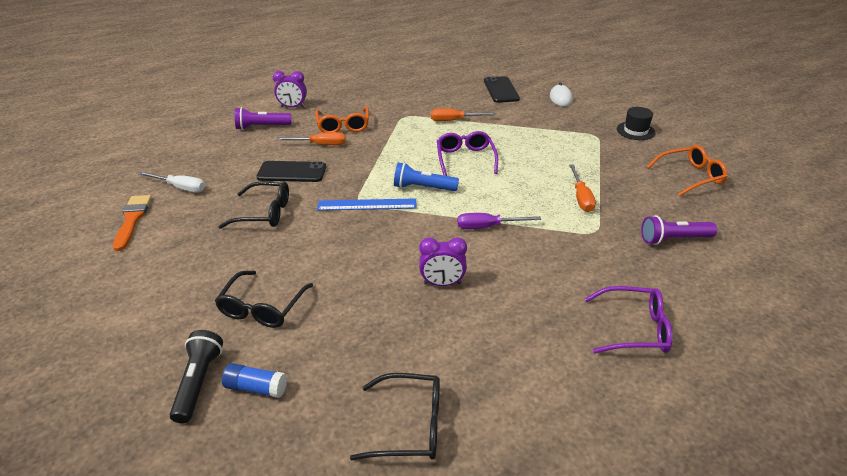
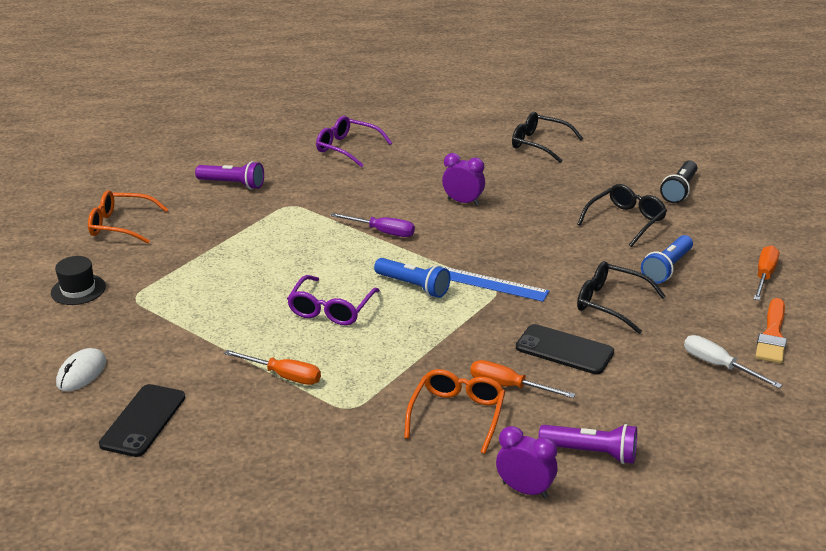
camera: 155 degrees left, 5 degrees down
blue glue stick [222,363,287,398] -> none
orange screwdriver [569,164,596,212] -> orange screwdriver moved to [754,245,779,301]
none -> blue flashlight [641,235,693,284]

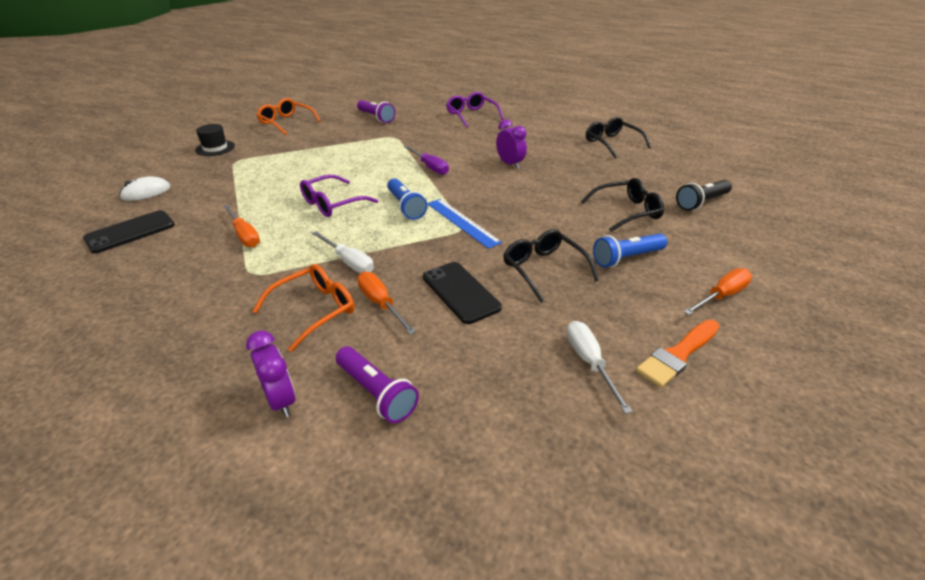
camera: 30 degrees right, 5 degrees up
none -> white screwdriver [312,231,374,273]

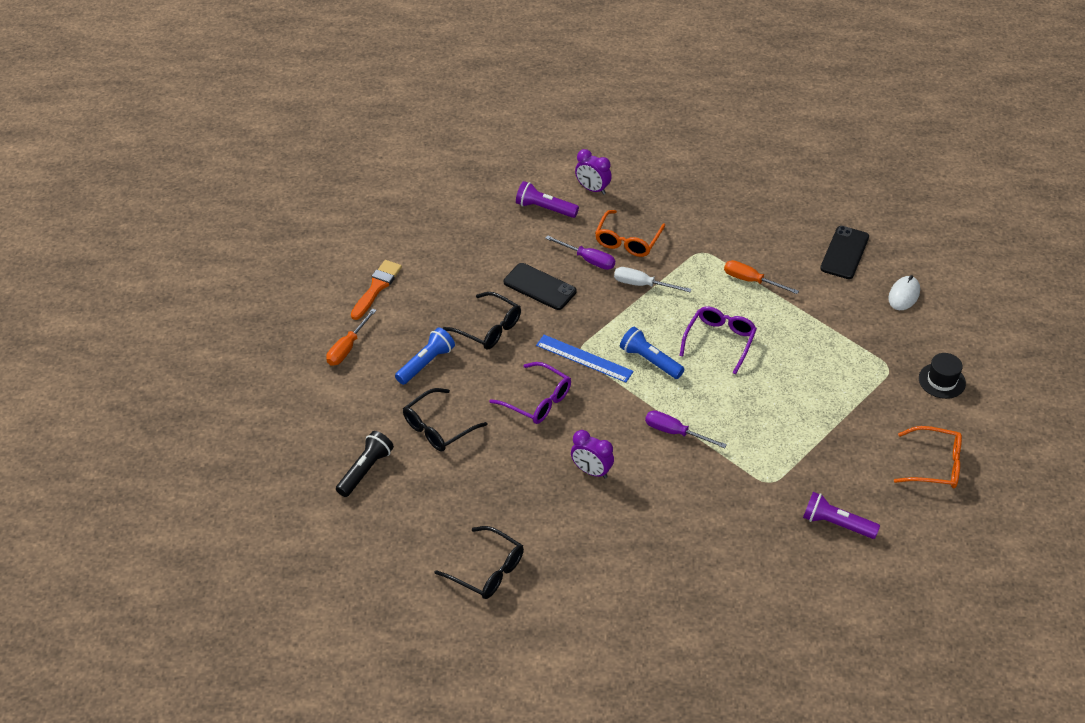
camera: 155 degrees right, 10 degrees up
orange screwdriver [357,272,416,335] -> purple screwdriver [545,235,615,270]
purple glasses [446,92,503,128] -> purple glasses moved to [489,362,571,424]
white screwdriver [567,321,632,414] -> none

